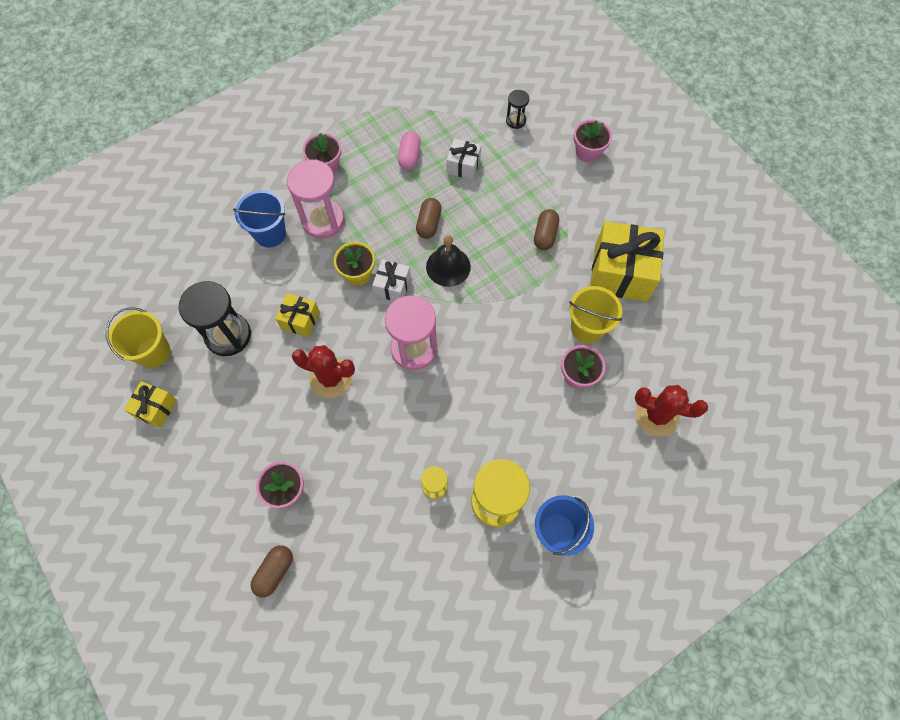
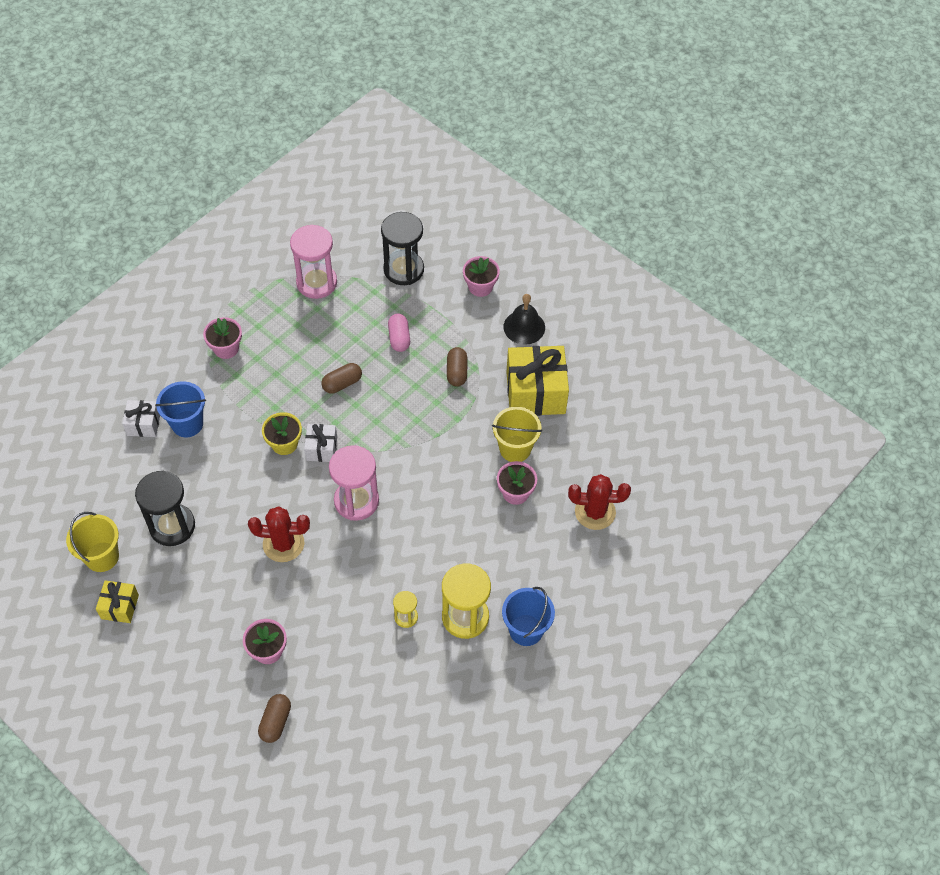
camera: 15 degrees left, 10 degrees down
yellow gift [275,293,320,337] -> none
pink hourglass [287,160,345,239] -> pink hourglass moved to [290,225,337,299]
pink capsule [398,131,421,170] -> pink capsule moved to [388,314,410,352]
brown capsule [416,198,442,239] -> brown capsule turned 60 degrees clockwise [321,363,362,394]
black bell [426,235,471,287] -> black bell moved to [503,294,545,345]
white gift [447,139,481,180] -> white gift moved to [122,400,160,437]
black hourglass [506,90,529,129] -> black hourglass [381,212,424,285], size x2.00

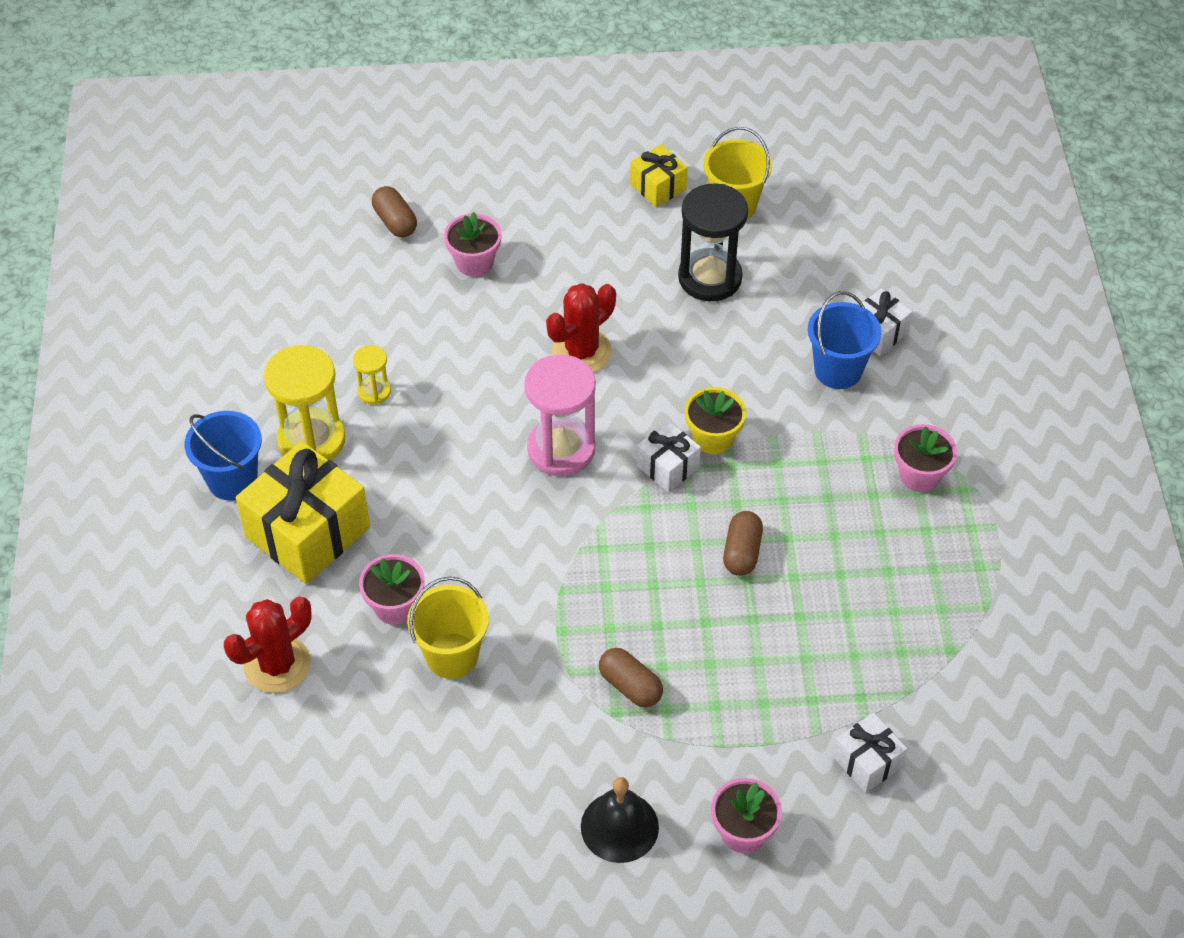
camera: 135 degrees right, 5 degrees down
pink hourglass [290,225,337,299] -> none
black hourglass [381,212,424,285] -> white gift [833,713,907,793]
pink capsule [388,314,410,352] -> none
yellow gift [506,346,569,416] -> yellow gift moved to [236,441,370,584]

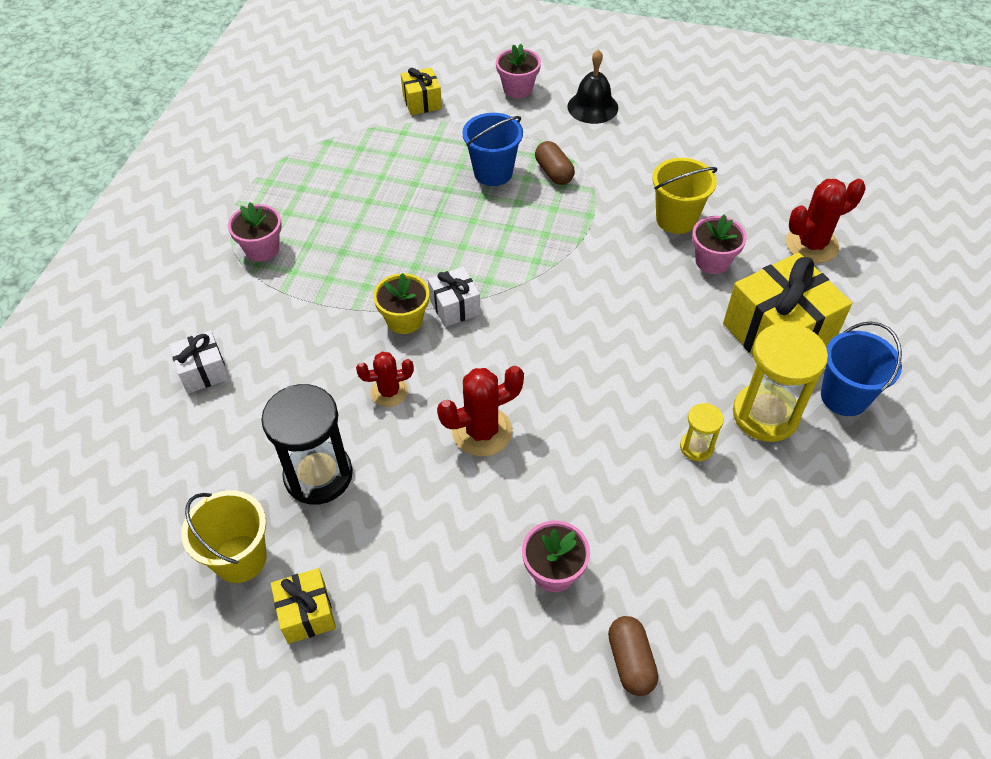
camera: 160 degrees left, 0 degrees up
pink hourglass [524,354,596,476] -> none
brown capsule [723,511,763,576] -> none
blue bucket [808,291,881,389] -> blue bucket moved to [462,113,523,186]
white gift [833,713,907,793] -> yellow gift [401,68,442,115]
none -> red cactus [356,352,414,407]

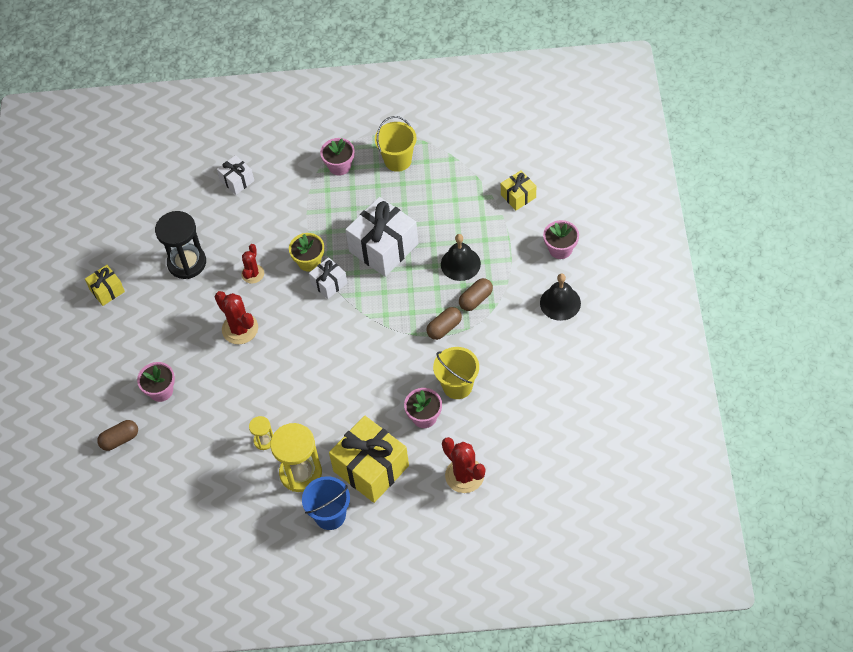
camera: 75 degrees right, 5 degrees up
yellow bucket [181,490,267,583] -> yellow bucket moved to [375,116,417,172]
red cactus [356,352,414,407] -> red cactus turned 45 degrees clockwise [241,244,264,284]
blue bucket [462,113,523,186] -> black bell [441,234,481,281]
none -> white gift [345,197,418,277]
none -> brown capsule [427,307,462,340]

